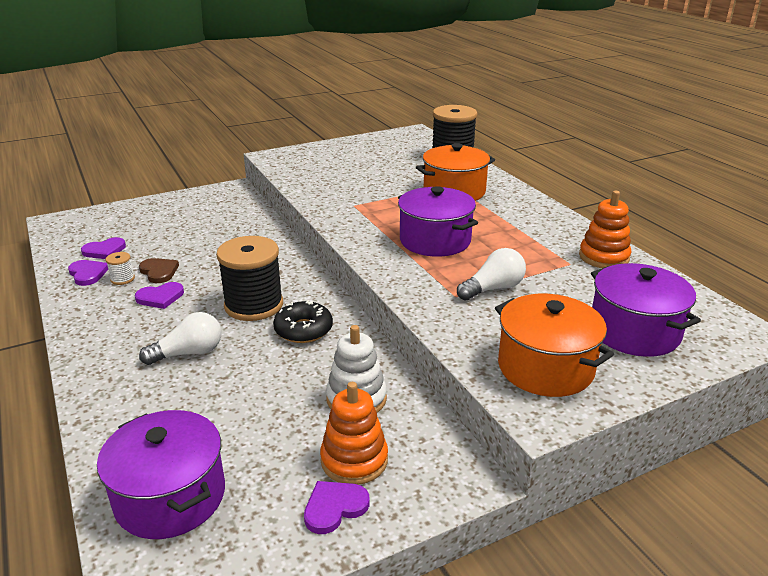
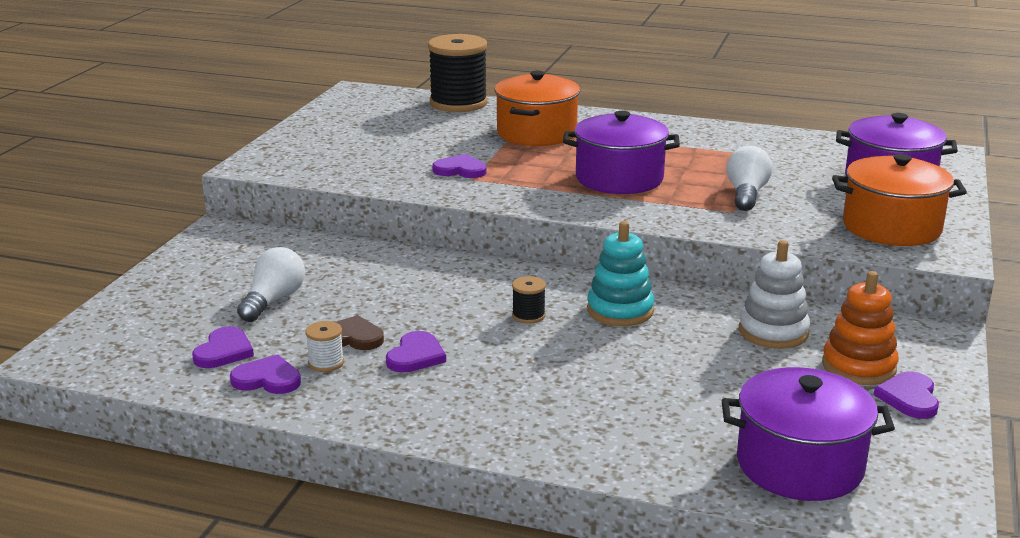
camera: 45 degrees left, 5 degrees down
white light bulb [139,312,221,365] -> white light bulb moved to [237,247,305,322]
black spool [216,236,283,321] -> black spool [512,276,546,324], size x0.42
black donut [273,300,333,343] -> turquoise stacking toy [587,221,654,326]
orange stacking toy [579,191,631,268] -> none
none -> purple heart [432,154,487,178]

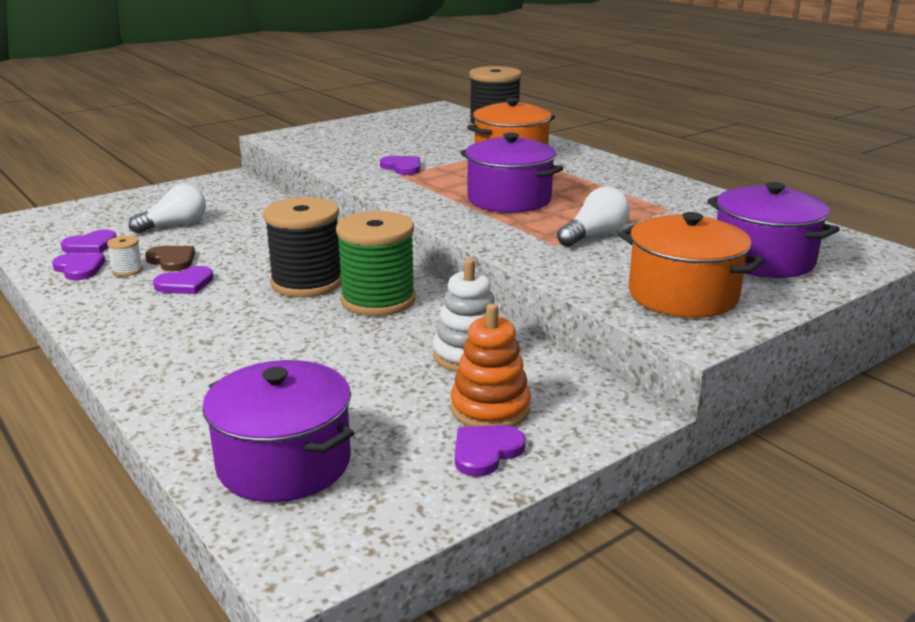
camera: 35 degrees right, 0 degrees up
black spool [512,276,546,324] -> black spool [263,197,342,297], size x2.37
turquoise stacking toy [587,221,654,326] -> green spool [336,211,416,316]

